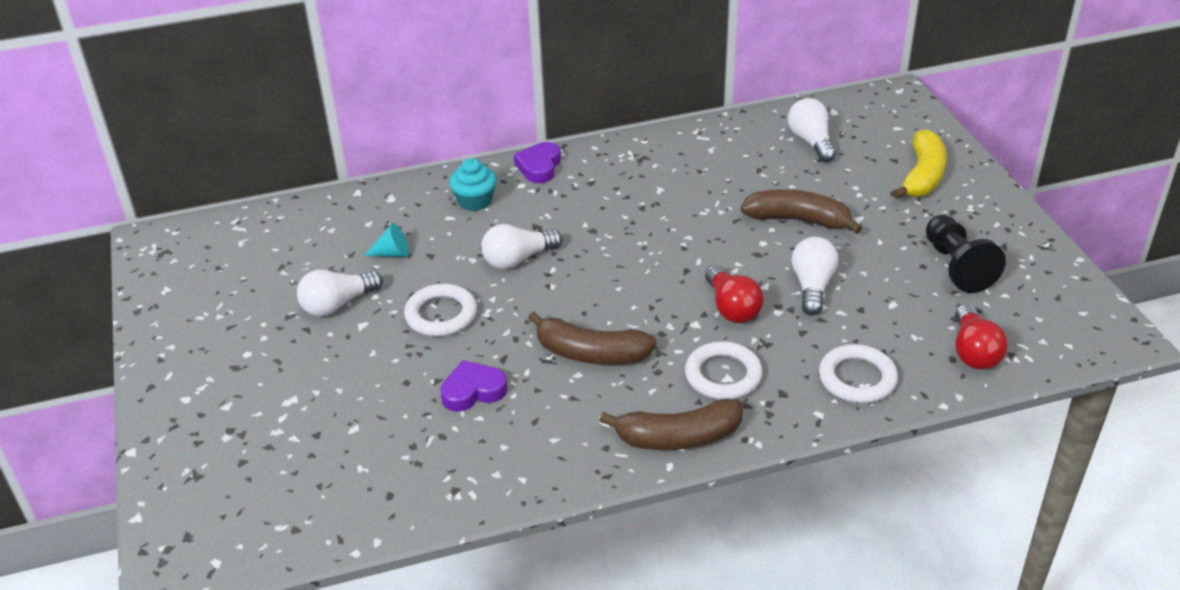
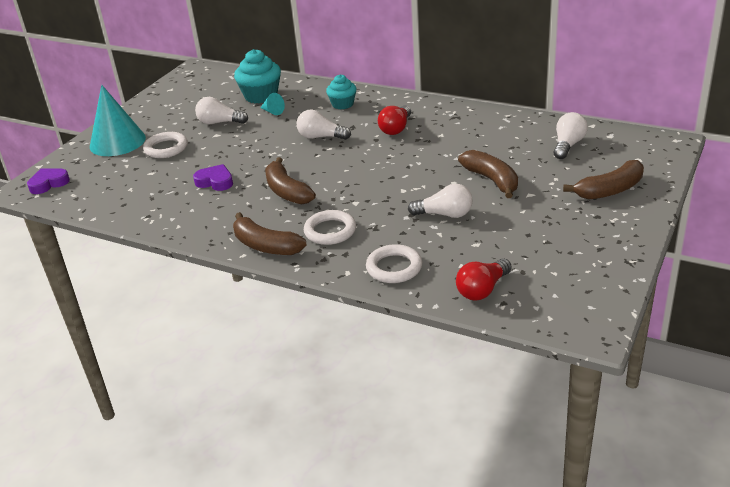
camera: 45 degrees right, 5 degrees down
white ring [404,284,477,337] -> white ring moved to [143,132,188,158]
purple heart [514,142,561,183] -> purple heart moved to [27,168,70,194]
red light bulb [705,265,764,323] -> red light bulb moved to [378,105,411,135]
white light bulb [792,237,838,315] -> white light bulb turned 45 degrees clockwise [408,184,473,218]
yellow banana [892,129,947,199] -> brown banana [563,160,644,200]
black pawn [926,215,1006,293] -> none
none -> turquoise cone [90,85,146,156]
none -> turquoise cupcake [234,49,281,103]

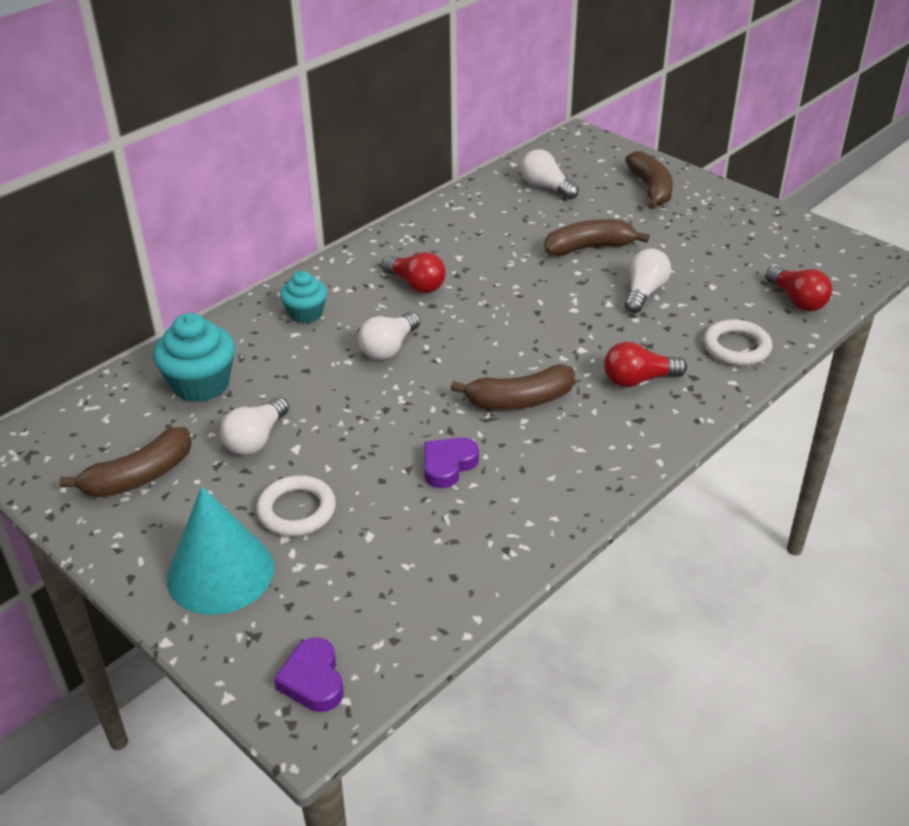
camera: 75 degrees left, 5 degrees up
brown banana [233,212,307,255] -> brown banana moved to [59,427,192,497]
turquoise cone [260,93,285,115] -> none
white ring [304,210,356,245] -> red light bulb [604,342,687,387]

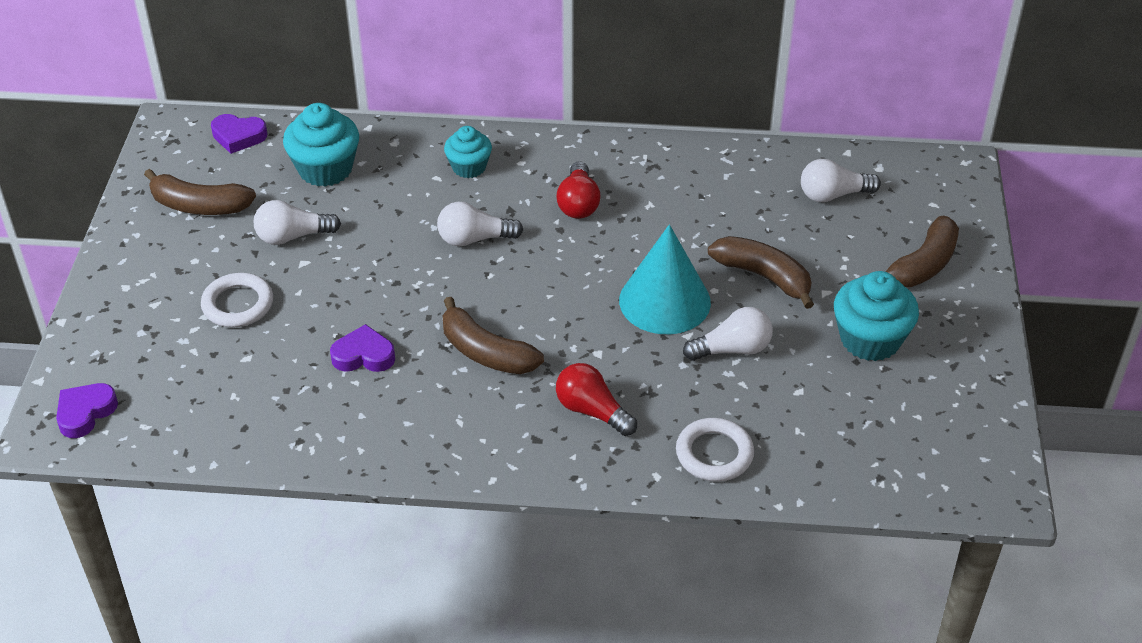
camera: 50 degrees right, 5 degrees up
turquoise cone [167,486,274,615] -> turquoise cone moved to [619,224,711,334]
white light bulb [521,149,579,199] -> white light bulb turned 105 degrees counterclockwise [801,159,881,202]
red light bulb [766,266,832,311] -> none
none -> purple heart [211,114,268,154]
none -> turquoise cupcake [834,271,919,361]

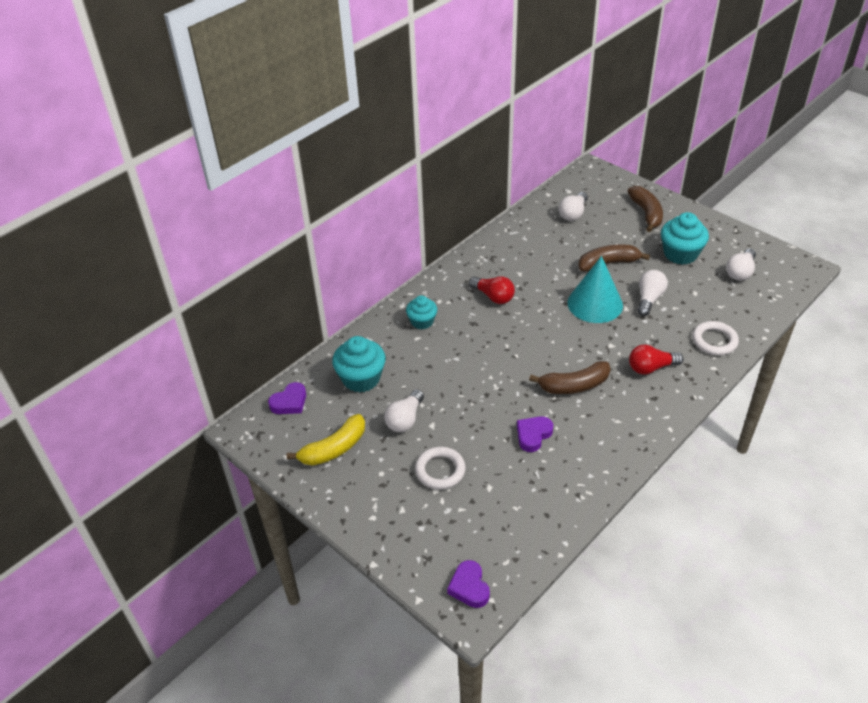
camera: 50 degrees left, 0 degrees up
brown banana [144,169,256,215] -> yellow banana [286,414,365,466]
white light bulb [437,202,523,246] -> white light bulb moved to [726,248,756,281]

